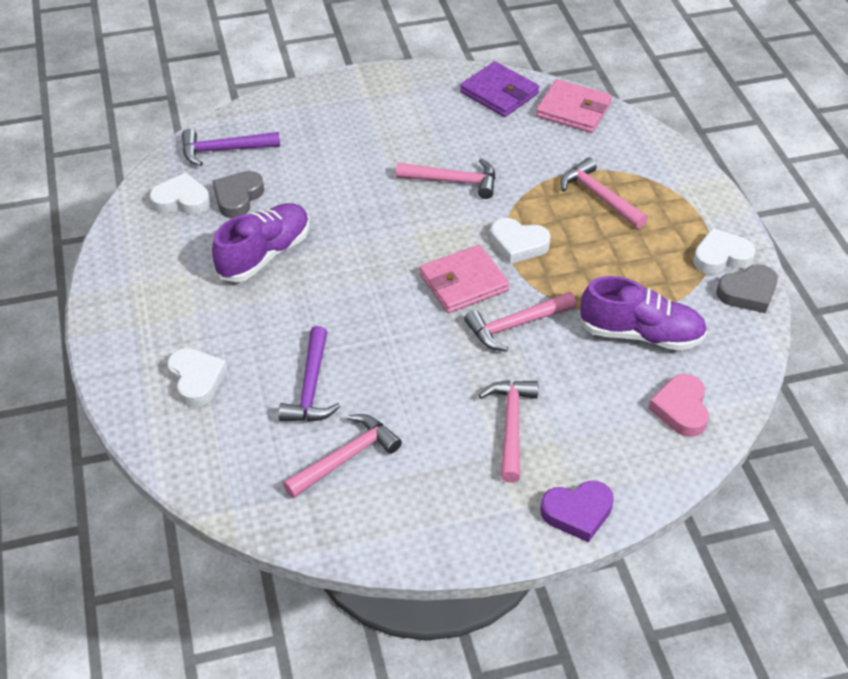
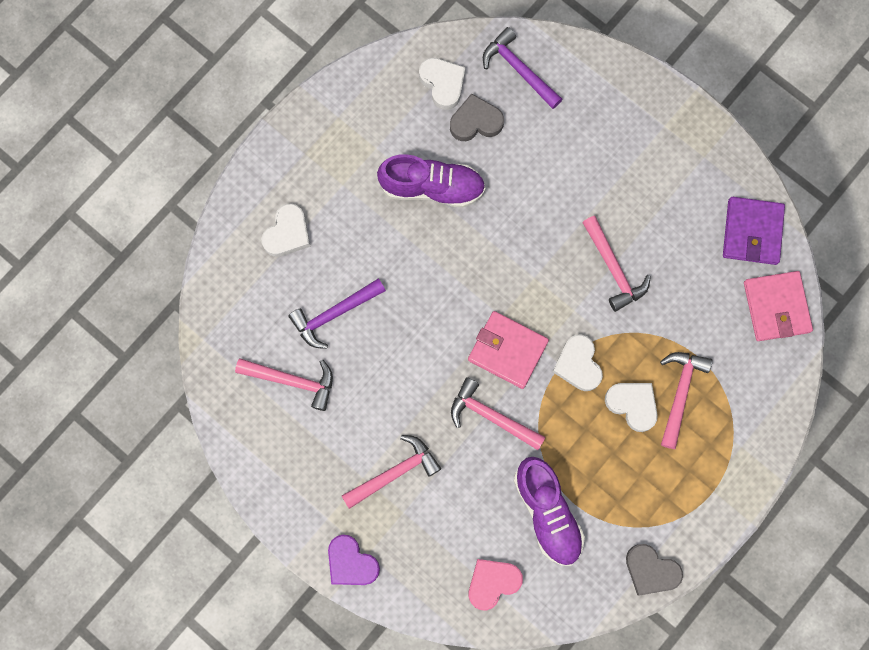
camera: 55 degrees right, 30 degrees up
white heart [693,228,756,274] -> white heart moved to [605,383,658,432]

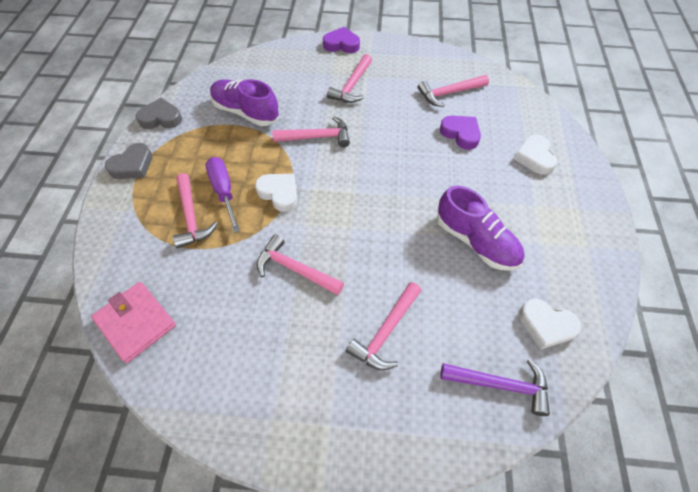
camera: 145 degrees right, 20 degrees down
purple hammer [288,279,386,349] -> purple heart [440,116,481,150]
purple shoe [377,154,486,208] -> purple shoe turned 105 degrees counterclockwise [437,185,525,271]
grey heart [450,93,504,141] -> grey heart moved to [105,143,153,179]
pink wallet [468,311,549,389] -> none
pink heart [469,559,523,610] -> none
white heart [605,383,658,432] -> purple screwdriver [206,157,240,233]
purple wallet [723,197,785,265] -> none
none -> pink hammer [346,282,421,370]

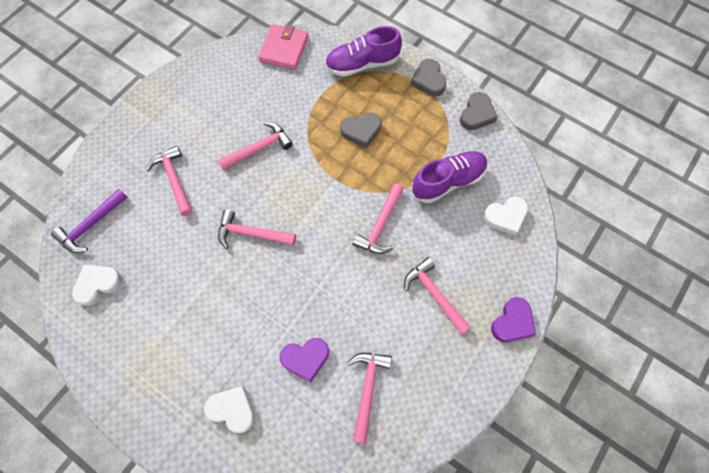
camera: 120 degrees right, 10 degrees up
pink wallet [91,282,176,363] -> pink wallet turned 60 degrees counterclockwise [258,24,309,70]
pink hammer [173,173,218,248] -> pink hammer moved to [218,210,296,249]
purple screwdriver [206,157,240,233] -> grey heart [340,113,381,148]
white heart [255,174,298,212] -> white heart moved to [483,196,528,235]
purple shoe [437,185,525,271] -> purple shoe moved to [325,26,402,77]

